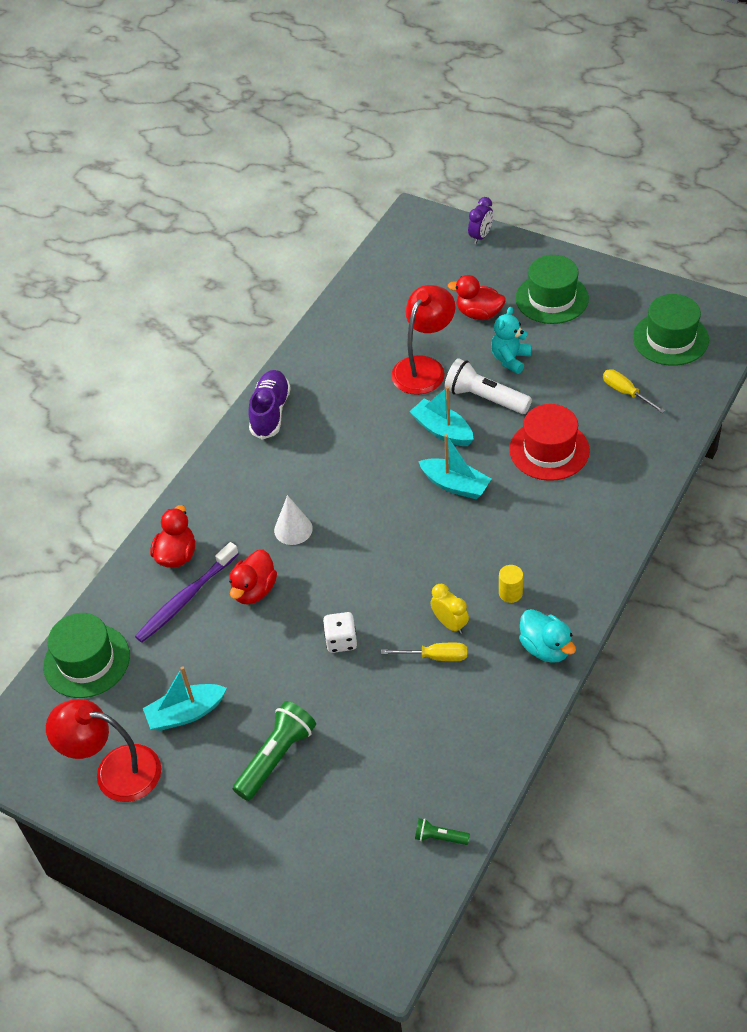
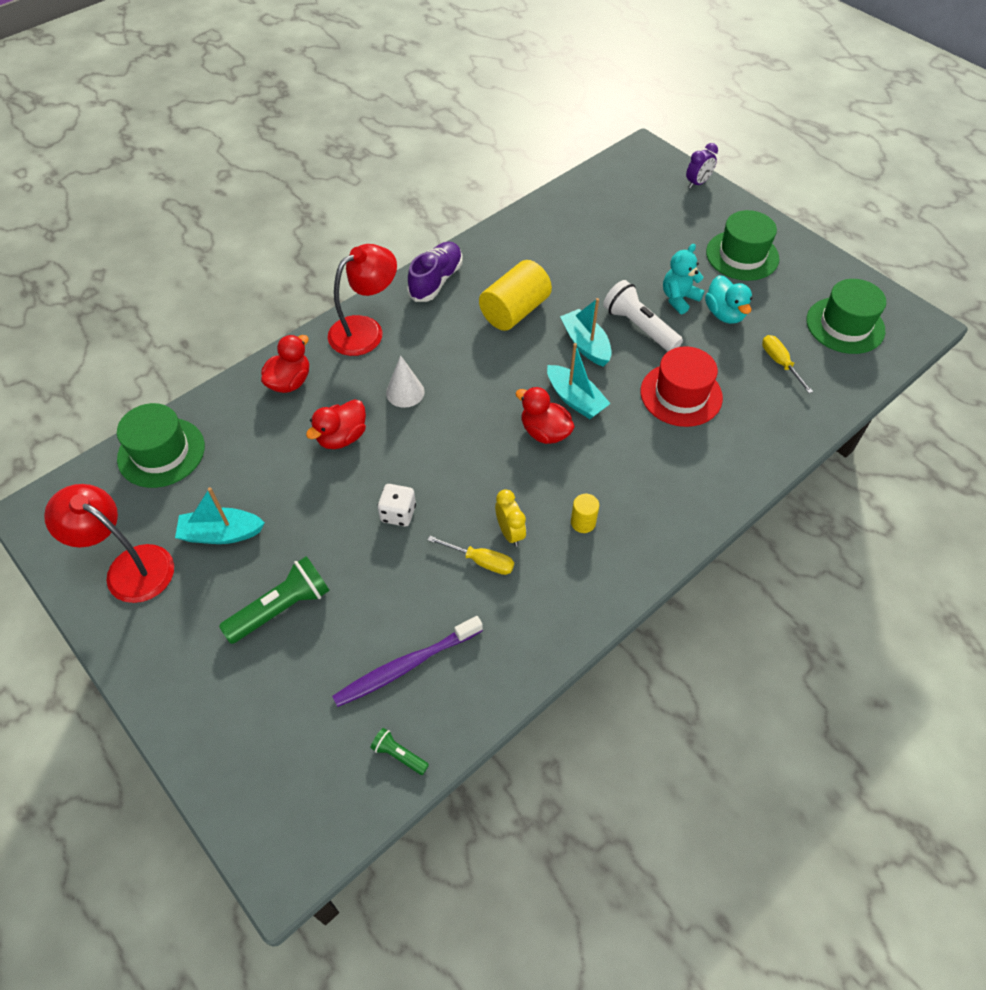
camera: 15 degrees right, 5 degrees up
purple toothbrush [135,542,239,642] -> purple toothbrush moved to [332,616,483,707]
red lamp [391,285,455,395] -> red lamp moved to [328,244,397,356]
red duck [448,275,506,320] -> red duck moved to [515,387,575,444]
turquoise duck [519,609,576,663] -> turquoise duck moved to [705,275,752,324]
none -> yellow cylinder [479,260,552,331]

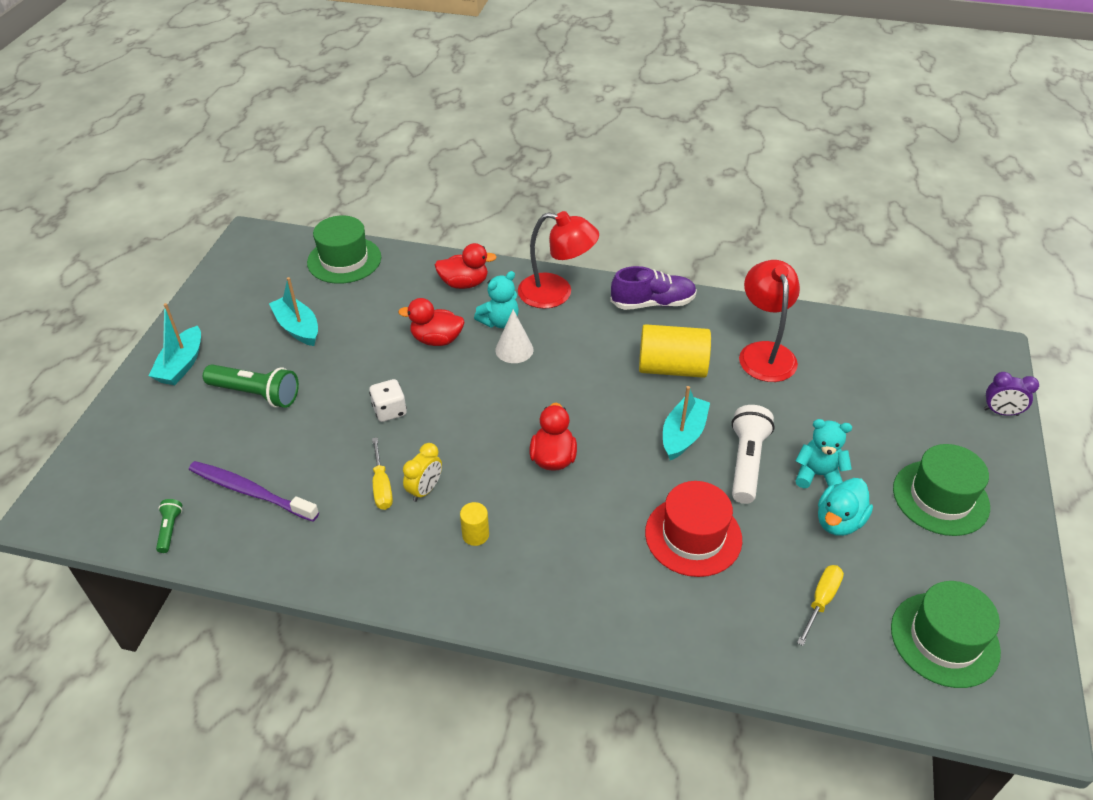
camera: 55 degrees right, 10 degrees down
red lamp [44,484,174,603] -> red lamp moved to [739,260,800,382]
turquoise boat [547,343,611,419] -> turquoise boat moved to [149,303,201,385]
none -> turquoise teddy bear [474,271,519,328]

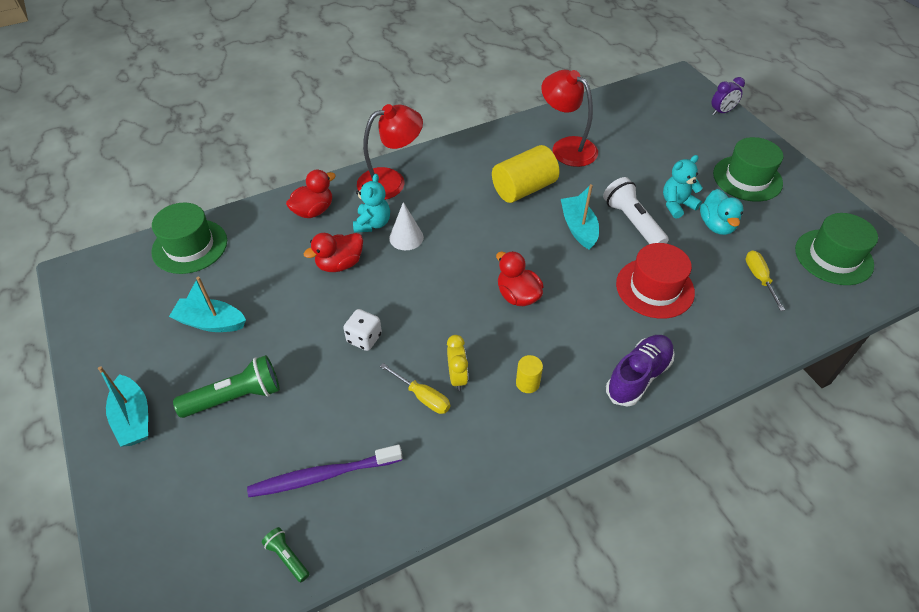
camera: 40 degrees left, 5 degrees up
purple shoe [610,266,697,310] -> purple shoe moved to [606,335,675,407]

